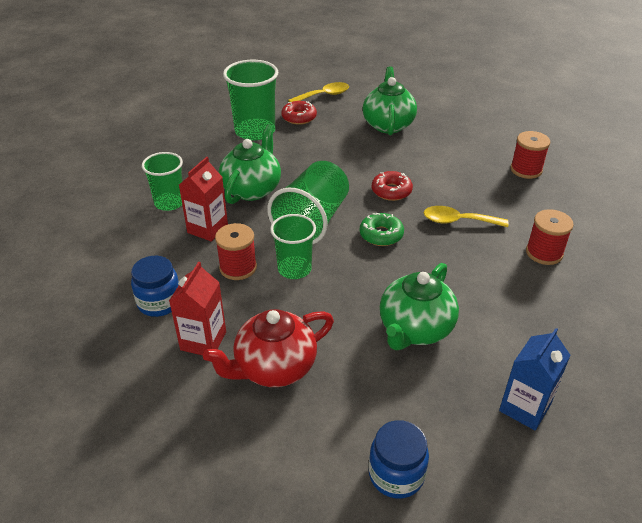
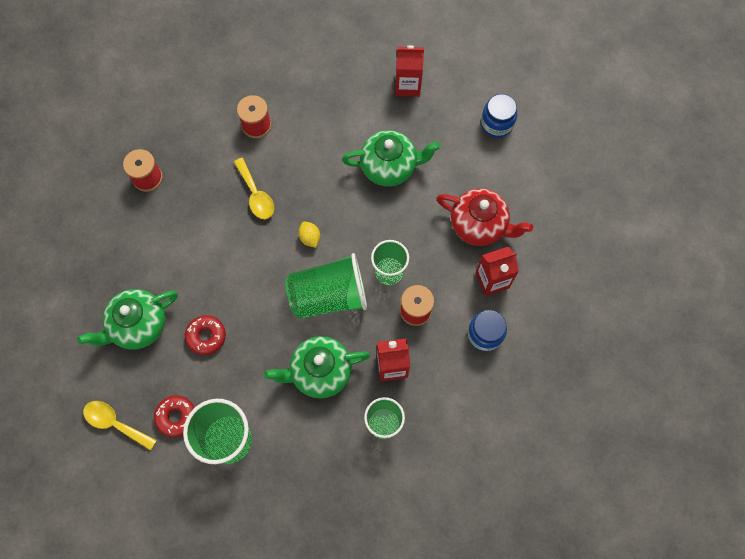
camera: 125 degrees left, 30 degrees up
green donut [360,213,404,246] -> yellow lemon [298,221,320,248]
red donut [372,171,413,201] -> red donut moved to [185,315,226,355]
blue carton [499,328,571,431] -> red carton [395,45,424,97]

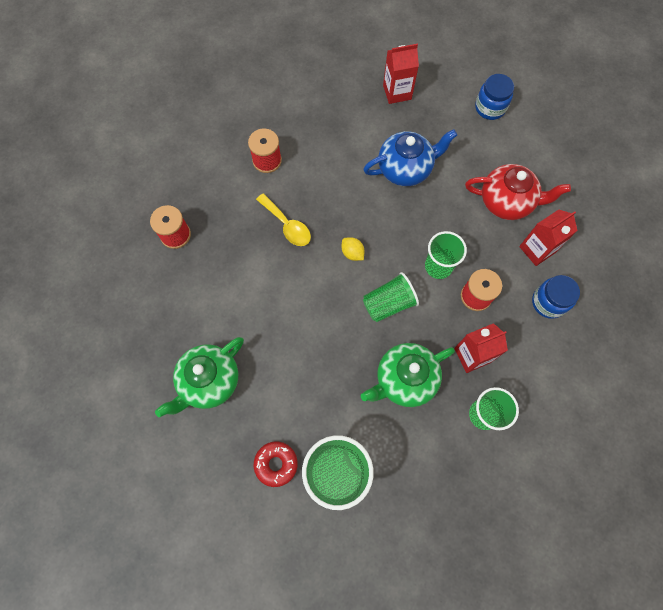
camera: 15 degrees left, 0 degrees up
yellow spoon [83,401,157,451] -> none
red donut [185,315,226,355] -> none
green cup [285,253,367,319] -> green cup [363,272,419,322], size x0.65
green teapot [342,130,441,186] -> blue teapot [363,129,457,186]

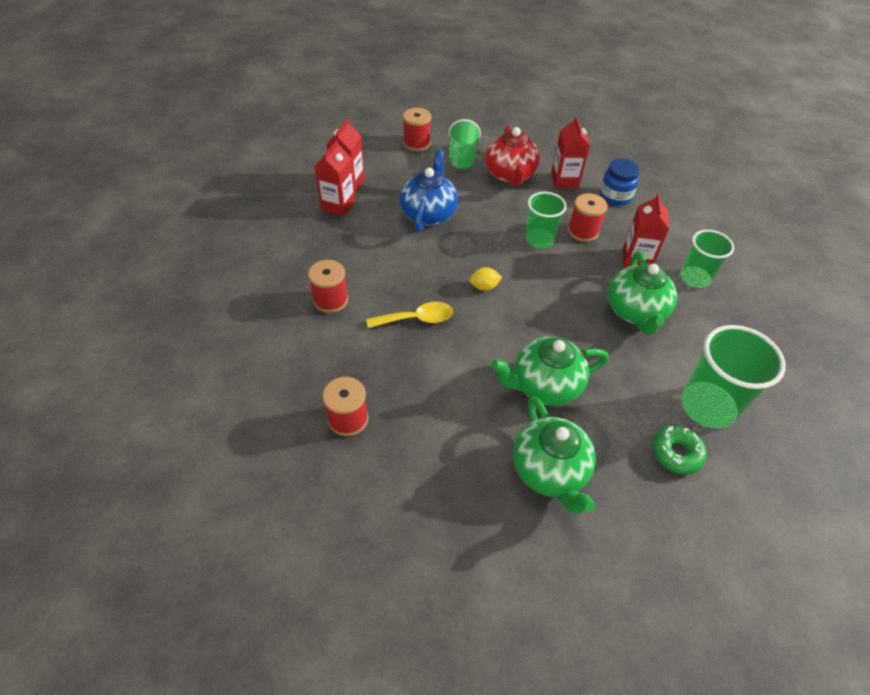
camera: 60 degrees left, 20 degrees down
red donut [254,442,298,487] -> green donut [652,426,707,475]
green cup [363,272,419,322] -> green cup moved to [449,119,481,169]
red teapot [465,164,571,220] -> red teapot turned 135 degrees clockwise [485,125,540,186]
blue jar [475,74,514,120] -> red spool [403,108,431,151]
none -> red carton [314,140,355,216]
none -> green teapot [491,337,609,406]

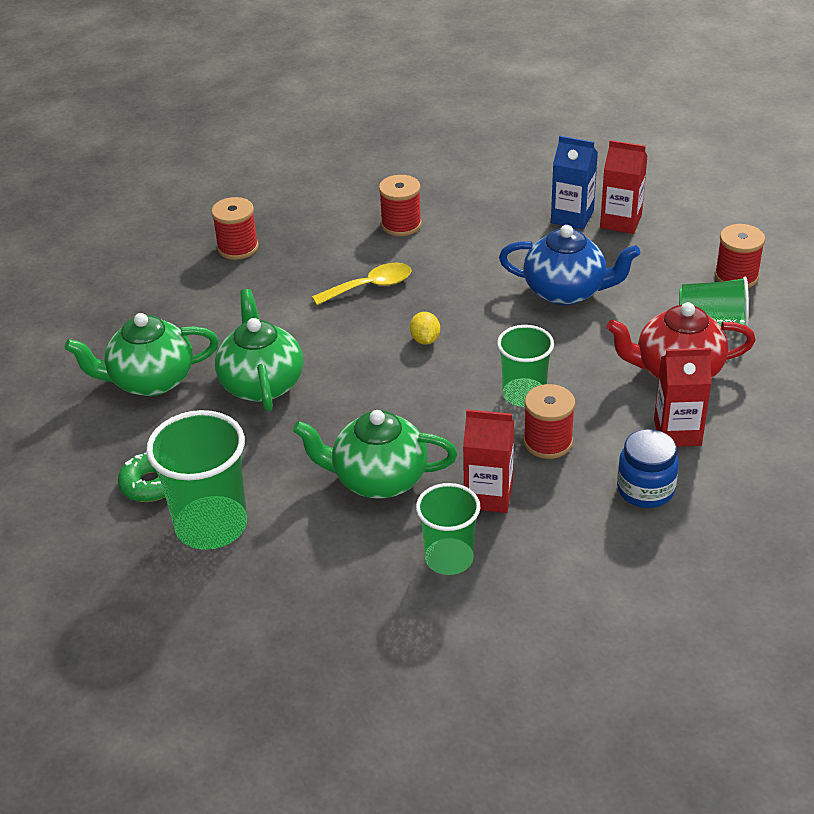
camera: 95 degrees right, 10 degrees down
red carton [314,140,355,216] -> blue carton [551,136,598,229]
yellow spoon [366,302,453,328] -> yellow spoon turned 105 degrees counterclockwise [312,263,412,305]

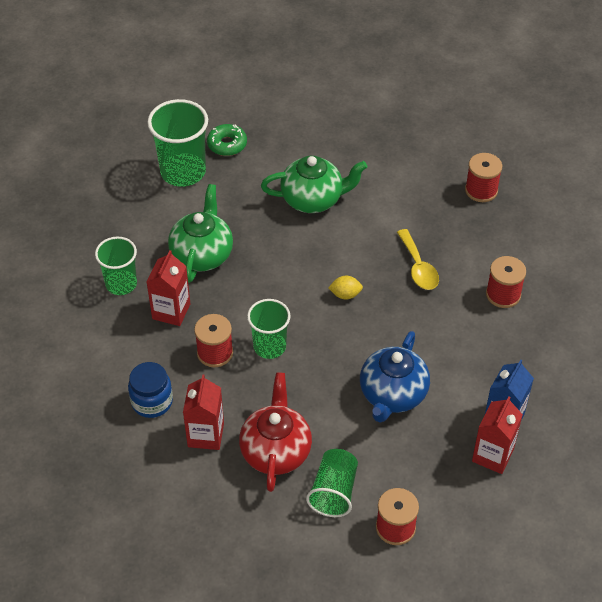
camera: 95 degrees right, 10 degrees up
green teapot [65,313,219,396] -> none

